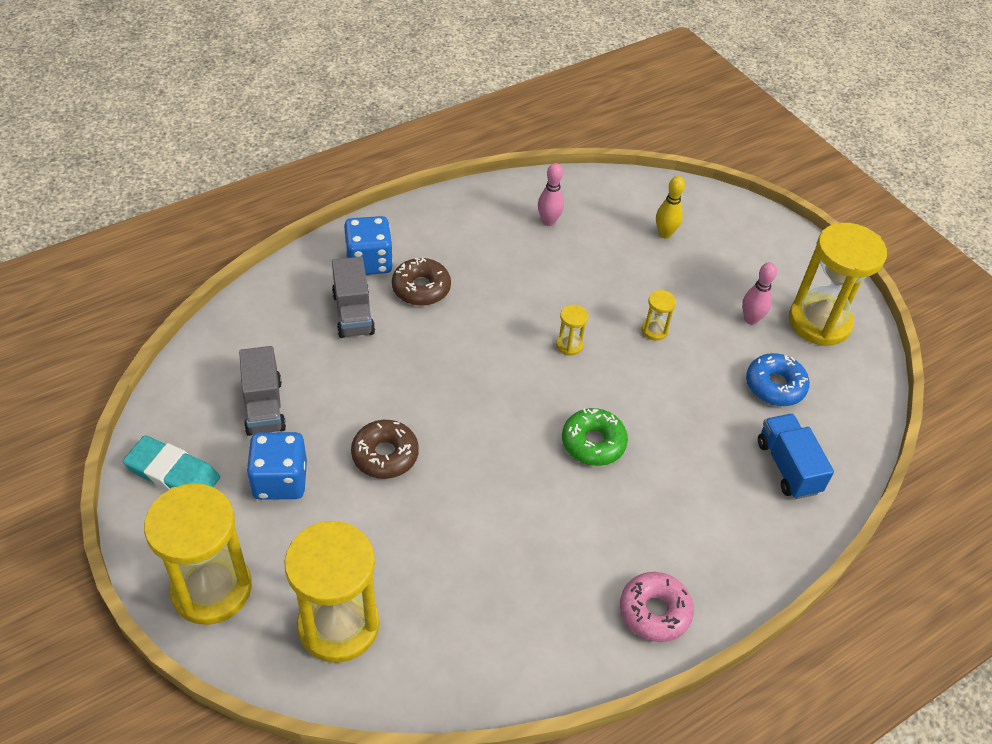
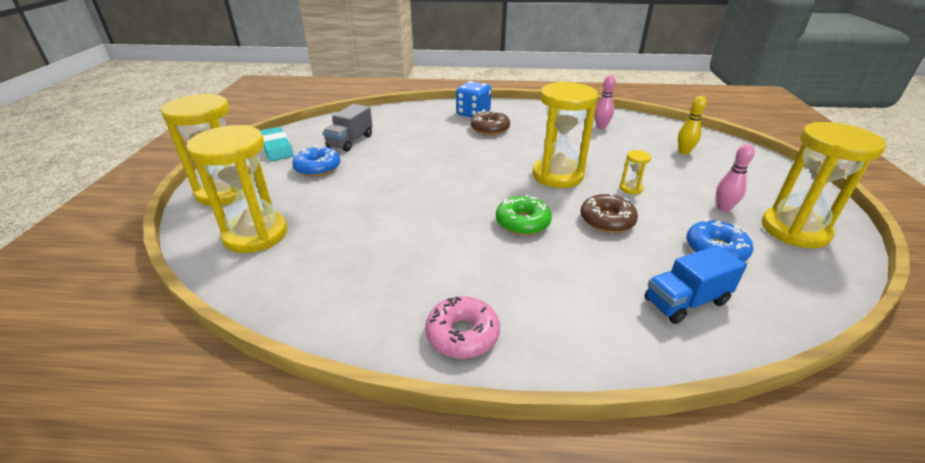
camera: 40 degrees right, 15 degrees down
blue dice [247,432,307,500] -> blue donut [292,145,340,177]
grey truck [332,257,375,338] -> none
brown donut [351,420,419,479] -> brown donut moved to [580,194,638,233]
yellow hourglass [556,305,589,355] -> yellow hourglass [532,82,598,188], size x2.41
blue truck [758,414,834,499] -> blue truck turned 135 degrees counterclockwise [645,245,747,324]

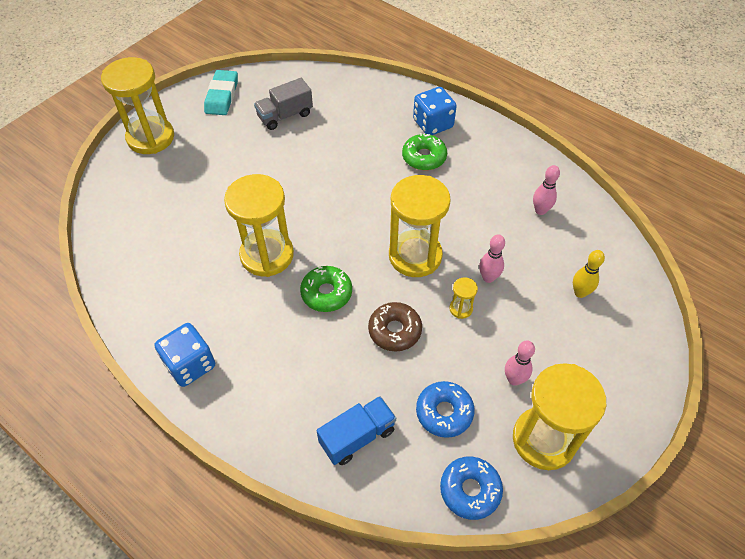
camera: 35 degrees right, 20 degrees up
yellow hourglass [186,125,287,253] -> yellow hourglass moved to [224,174,294,277]
blue donut [292,145,340,177] -> blue donut moved to [440,457,503,520]
pink donut [425,296,500,359] -> blue dice [155,323,215,387]
brown donut [471,110,510,135] -> green donut [402,133,447,170]
blue truck [645,245,747,324] -> blue truck turned 135 degrees clockwise [317,396,396,465]
none -> pink bowling pin [479,234,505,283]

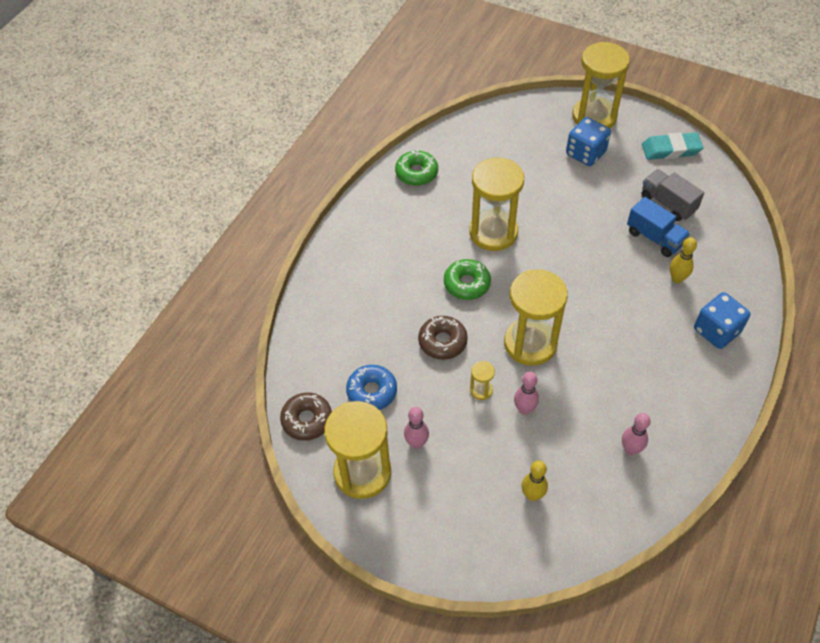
camera: 80 degrees right, 0 degrees up
blue dice [155,323,215,387] -> blue dice moved to [566,117,611,166]
blue truck [317,396,396,465] -> blue truck moved to [627,197,690,257]
green donut [402,133,447,170] -> green donut moved to [395,150,438,186]
blue donut [440,457,503,520] -> brown donut [280,392,332,441]
none -> yellow bowling pin [670,237,697,283]

